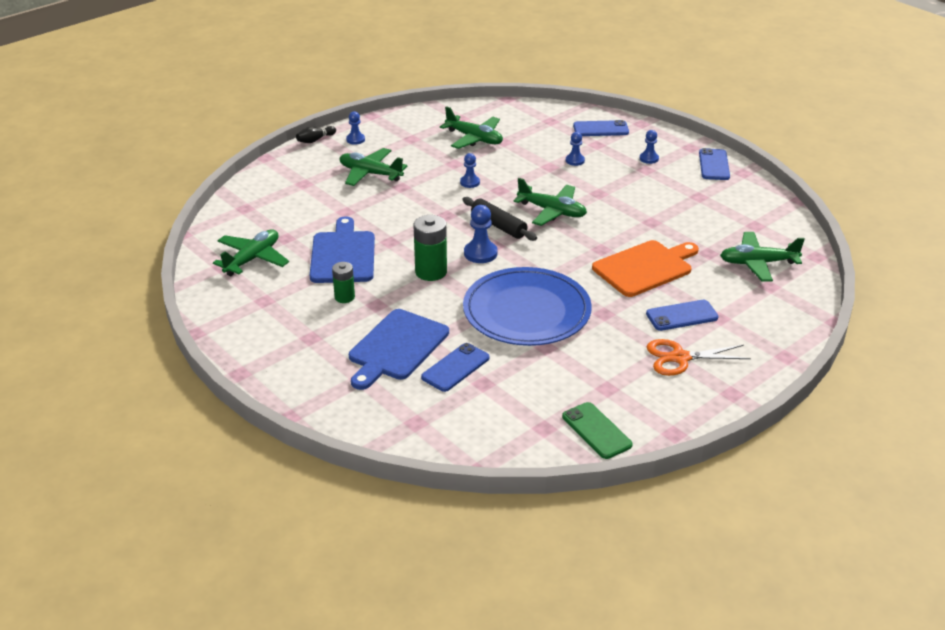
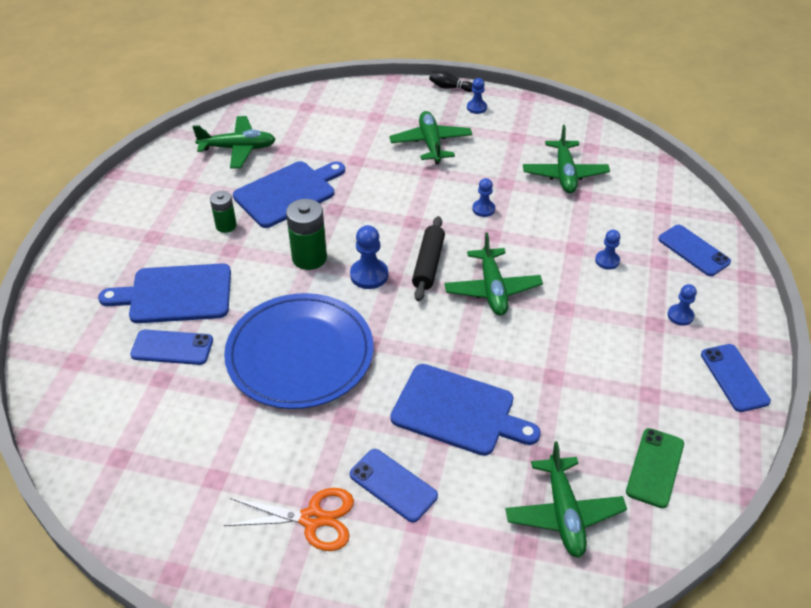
camera: 55 degrees right, 10 degrees up
green phone [562,402,633,459] -> green phone moved to [626,428,684,508]
orange cutting board [592,240,699,297] -> blue cutting board [390,364,541,456]
orange scissors [647,339,751,376] -> orange scissors turned 135 degrees clockwise [224,488,354,551]
blue phone [699,148,730,180] -> blue phone turned 75 degrees counterclockwise [701,344,771,412]
green plane [720,232,805,282] -> green plane turned 150 degrees counterclockwise [505,441,627,558]

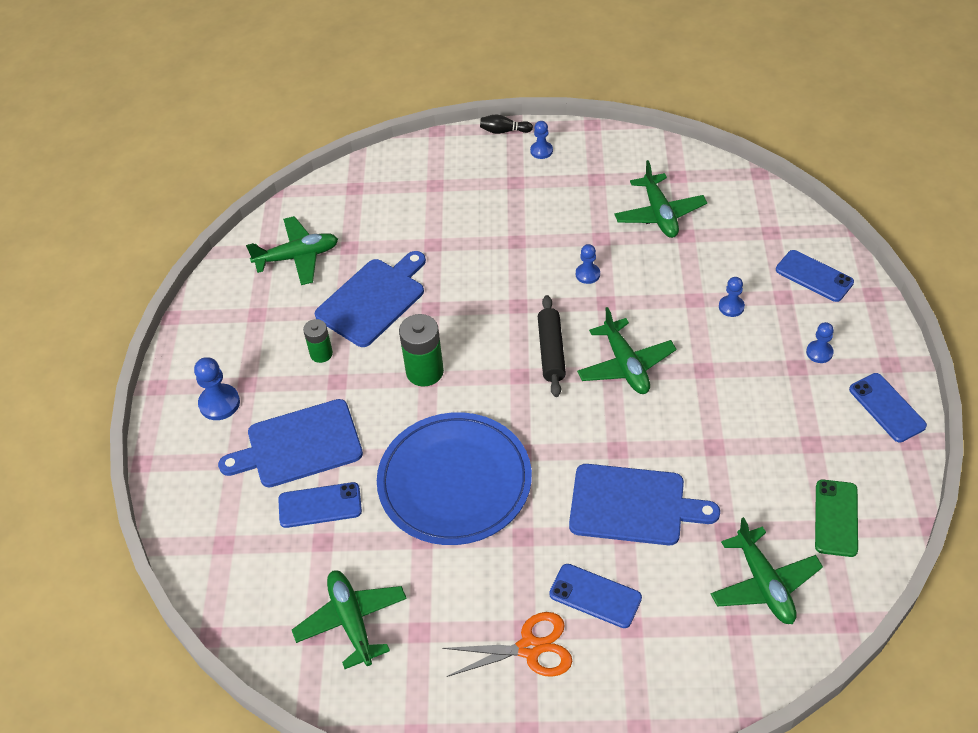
camera: 10 degrees left, 5 degrees up
blue pawn [350,225,388,289] -> blue pawn moved to [194,357,240,420]
green plane [389,111,472,164] -> green plane moved to [292,570,407,669]

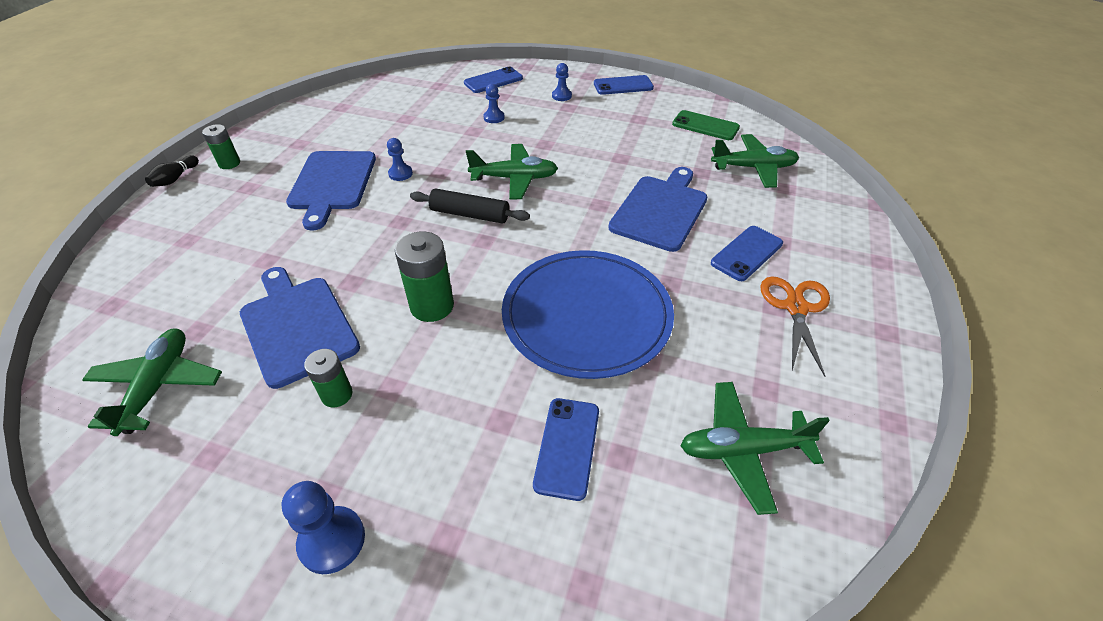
camera: 75 degrees left, 5 degrees down
blue cutting board [218,399,363,487] -> blue cutting board moved to [286,151,376,231]
blue pawn [530,121,553,159] -> green battery [202,124,240,169]
green plane [614,160,707,238] -> none

